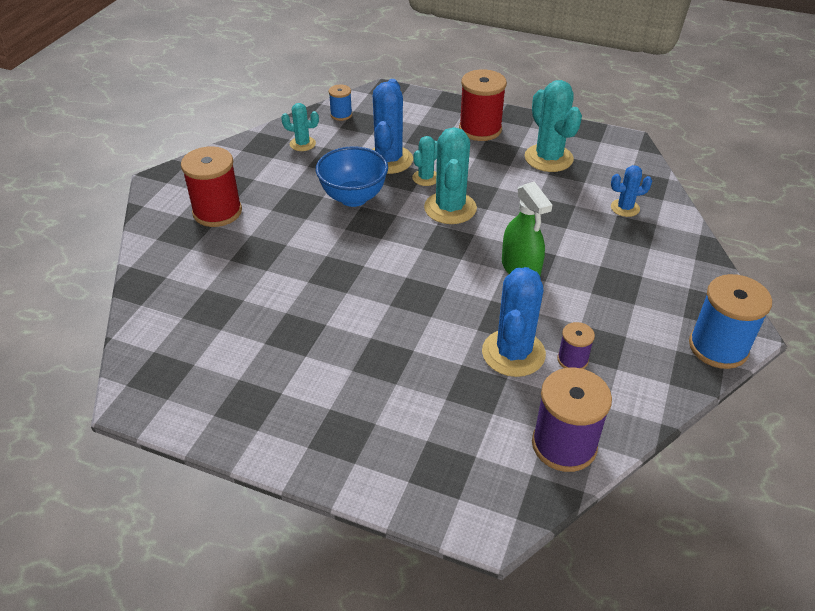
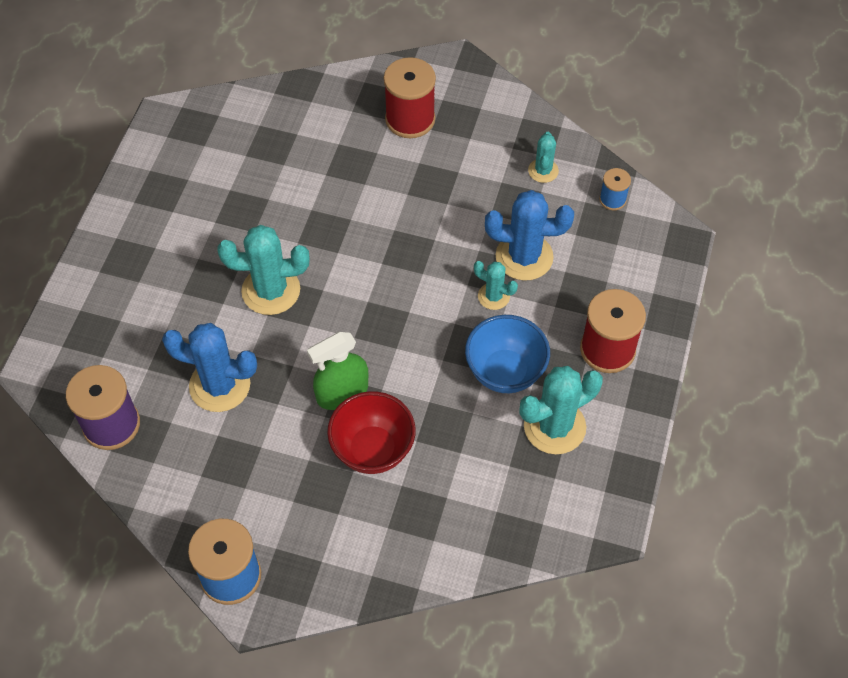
camera: 85 degrees right, 15 degrees up
blue bowl [316,146,388,207] -> blue bowl moved to [465,315,550,393]
turquoise cactus [424,127,477,224] -> turquoise cactus moved to [217,225,309,315]
purple spool [557,322,595,369] -> none
blue cactus [611,165,652,217] -> none
none -> red bowl [327,391,416,474]

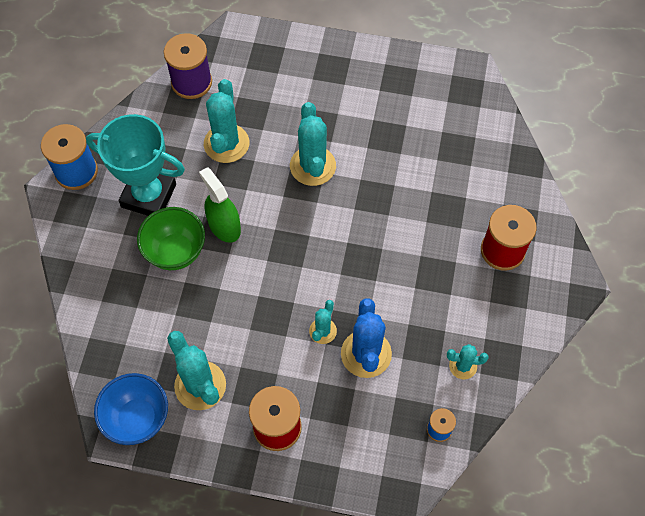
camera: 85 degrees right, 5 degrees up
blue cactus [162,323,257,412] -> turquoise cactus [204,79,249,163]
red bowl [327,391,416,474] -> green bowl [137,207,205,270]
blue bowl [465,315,550,393] -> blue bowl moved to [94,373,168,445]
none -> turquoise trophy [86,114,185,216]

